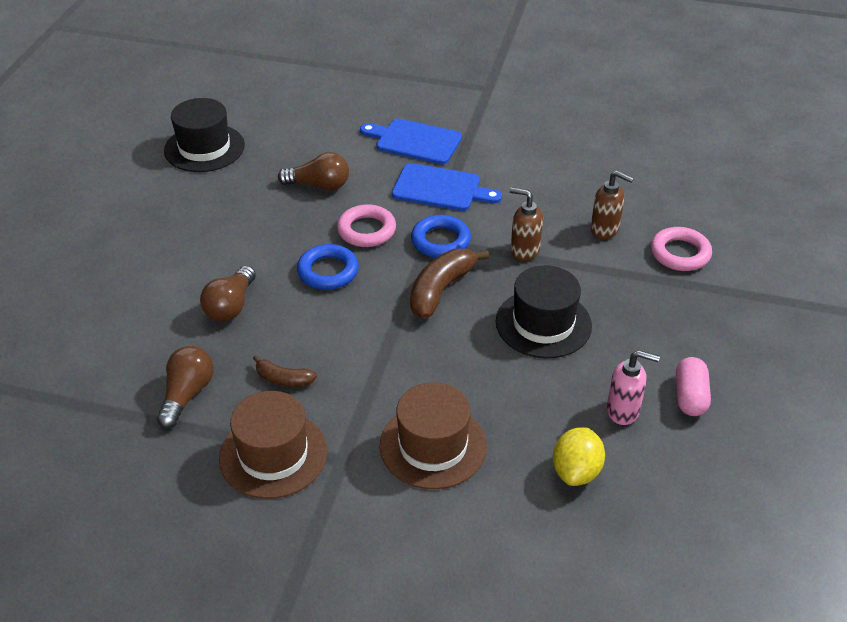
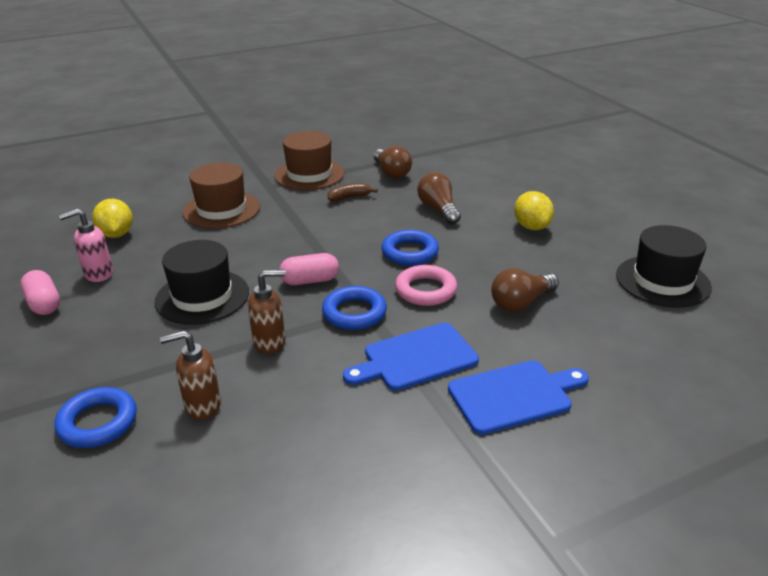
camera: 140 degrees right, 10 degrees down
brown banana [410,249,489,319] -> pink capsule [279,253,339,285]
pink ring [651,227,712,271] -> blue ring [54,387,137,448]
none -> yellow lemon [514,191,554,230]

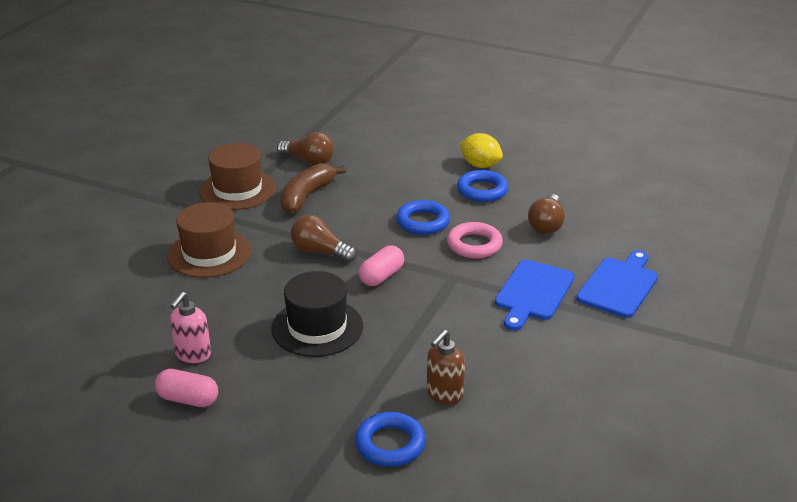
camera: 40 degrees left, 0 degrees up
yellow lemon [92,199,133,238] -> none
brown soap dispenser [248,270,286,354] -> none
blue ring [322,286,387,330] -> blue ring moved to [457,170,508,202]
brown banana [327,183,378,202] -> brown banana [280,163,346,214], size x1.77
brown light bulb [417,172,461,224] -> brown light bulb moved to [290,215,356,263]
black hat [616,225,712,307] -> none

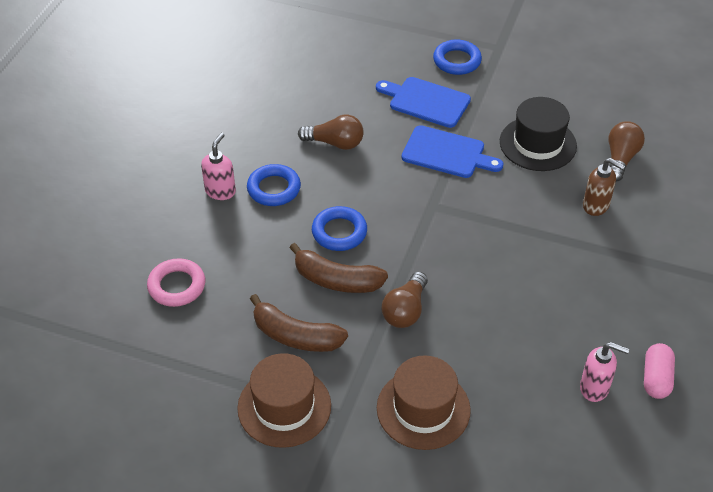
camera: 95 degrees left, 15 degrees up
black hat [271,271,363,357] -> black hat moved to [500,97,577,171]
brown light bulb [277,132,334,165] -> brown light bulb moved to [609,121,645,182]
blue ring [355,412,426,467] -> blue ring moved to [433,39,482,75]
pink capsule [359,246,404,286] -> none
pink ring [447,222,503,258] -> pink ring moved to [147,258,205,307]
yellow lemon [460,133,503,168] -> pink soap dispenser [201,133,236,200]
none -> brown banana [289,243,388,293]

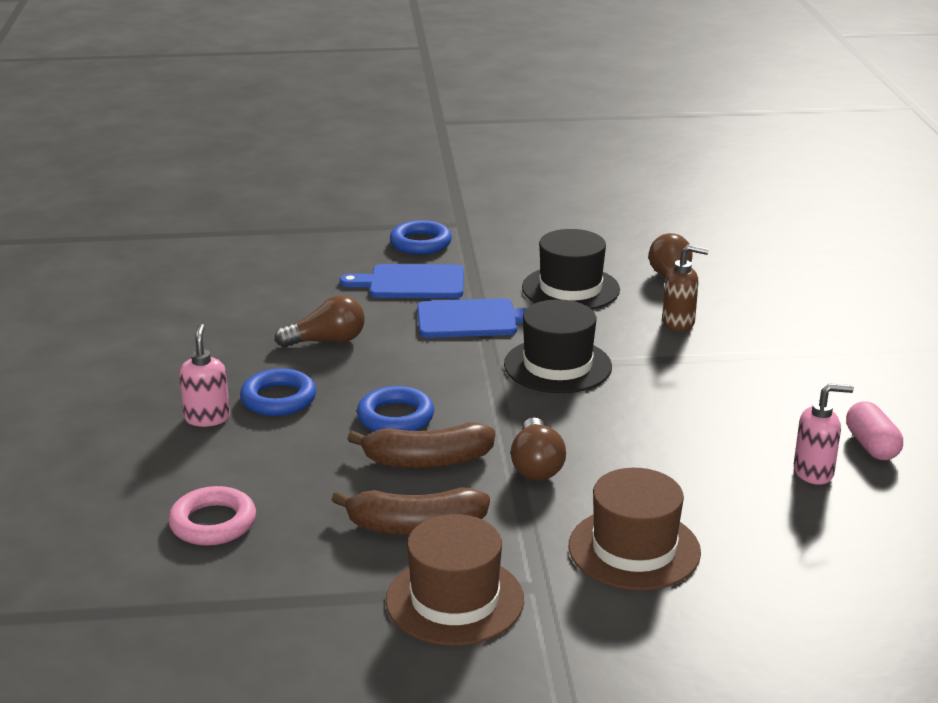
camera: 25 degrees left, 20 degrees down
none -> black hat [504,299,612,393]

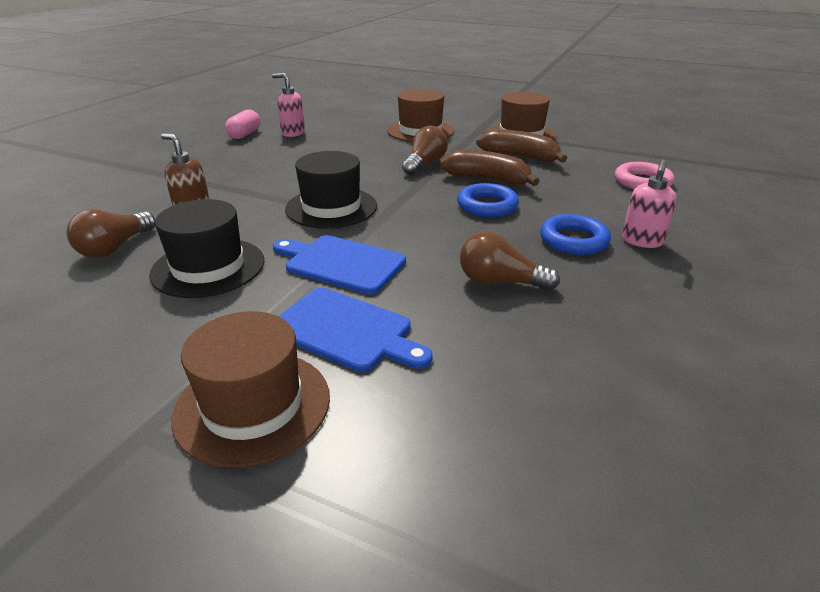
camera: 150 degrees left, 5 degrees up
blue ring [390,220,452,255] -> brown hat [171,311,330,468]

